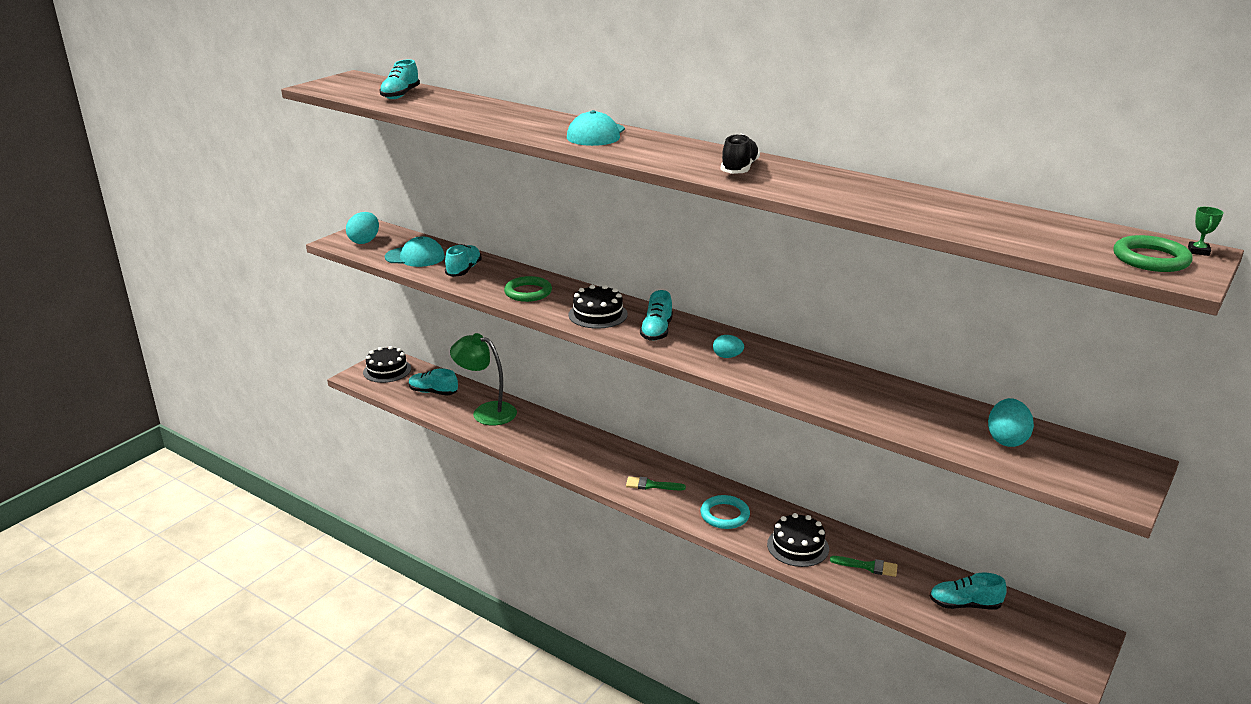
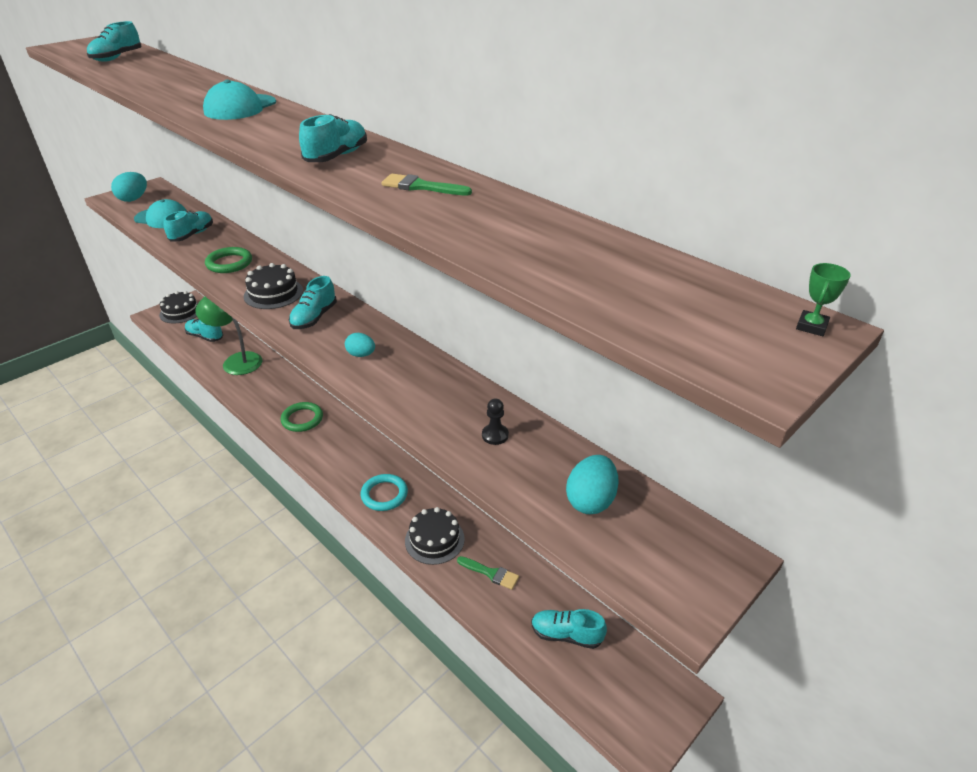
camera: 10 degrees right, 10 degrees up
green brush [626,477,686,490] -> green brush moved to [381,174,472,195]
black shoe [721,134,760,174] -> turquoise shoe [299,114,367,162]
green ring [1113,235,1193,272] -> green ring moved to [281,402,323,432]
none -> black pawn [482,398,509,445]

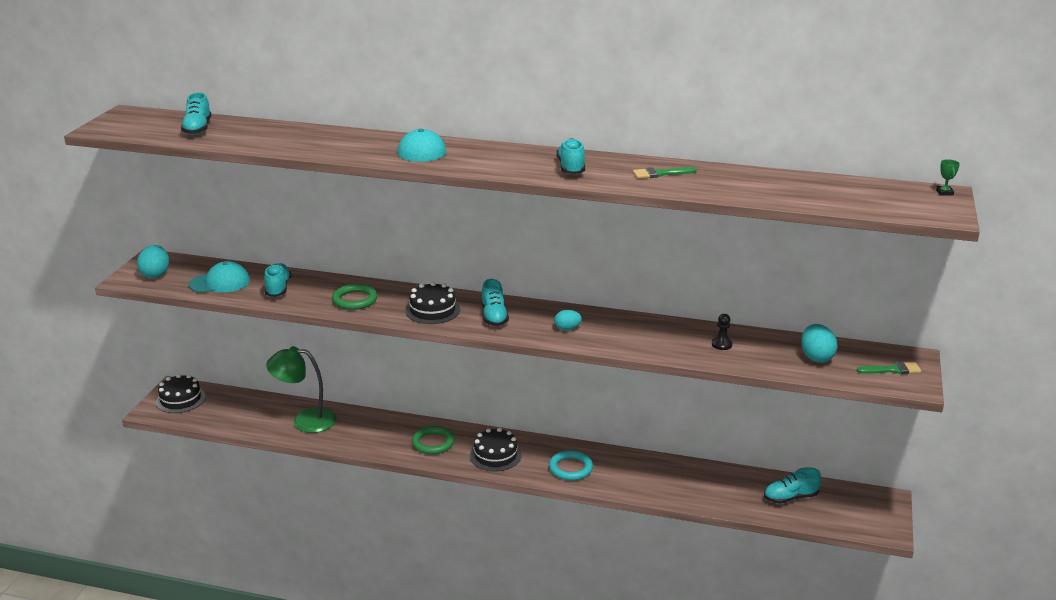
camera: 30 degrees left, 10 degrees down
turquoise shoe [185,319,223,342] -> none
black cake [405,507,465,565] -> black cake moved to [470,428,522,471]
green brush [457,556,519,590] -> green brush moved to [857,362,921,374]

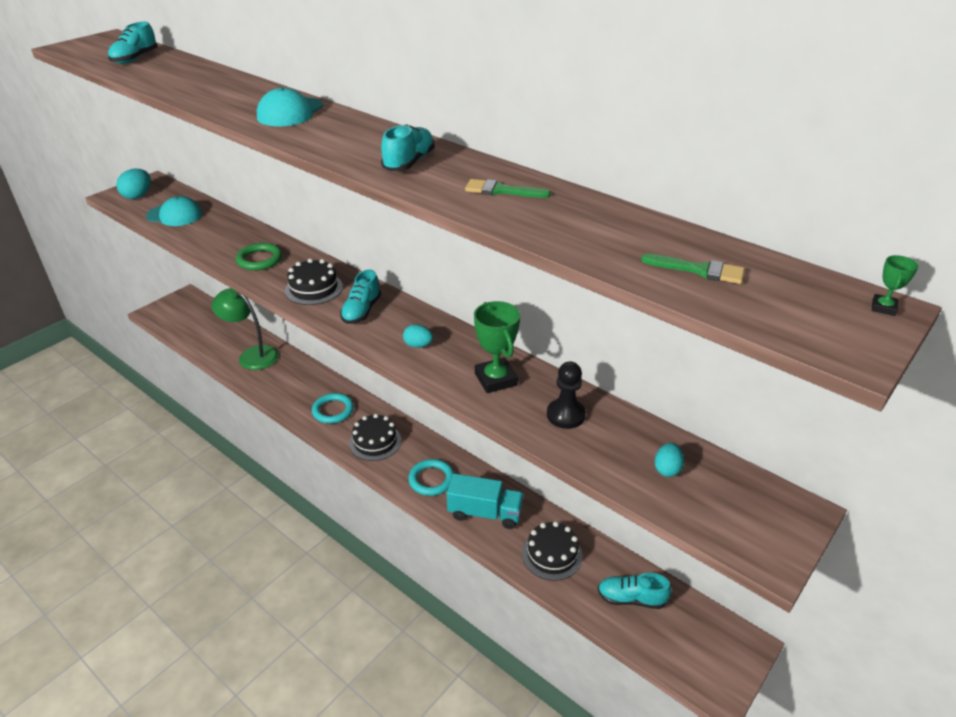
camera: 25 degrees right, 10 degrees up
black cake [156,374,206,413] -> black cake moved to [522,521,583,581]
turquoise shoe [264,263,291,297] -> none
green ring [412,426,455,455] -> turquoise ring [312,393,354,424]
black pawn [712,314,732,350] -> black pawn [547,362,586,429], size x1.54
turquoise egg [801,324,838,363] -> turquoise egg [655,443,684,477], size x0.63
green brush [857,362,921,374] -> green brush moved to [641,254,745,284]
none -> turquoise truck [447,473,524,529]
none -> green trophy [474,301,520,393]

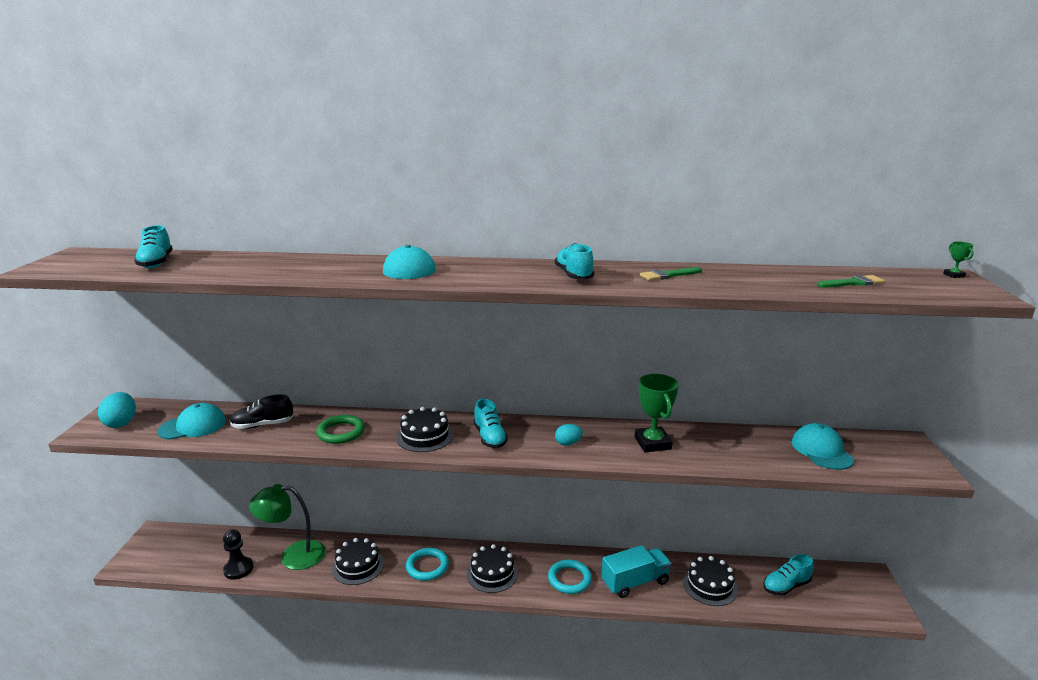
camera: 35 degrees left, 15 degrees down
green trophy [474,301,520,393] -> green trophy turned 45 degrees clockwise [635,374,679,452]
black pawn [547,362,586,429] -> black pawn moved to [223,529,254,580]
turquoise egg [655,443,684,477] -> turquoise cap [792,423,854,470]
none -> black shoe [230,394,293,429]
none -> black cake [332,538,384,585]

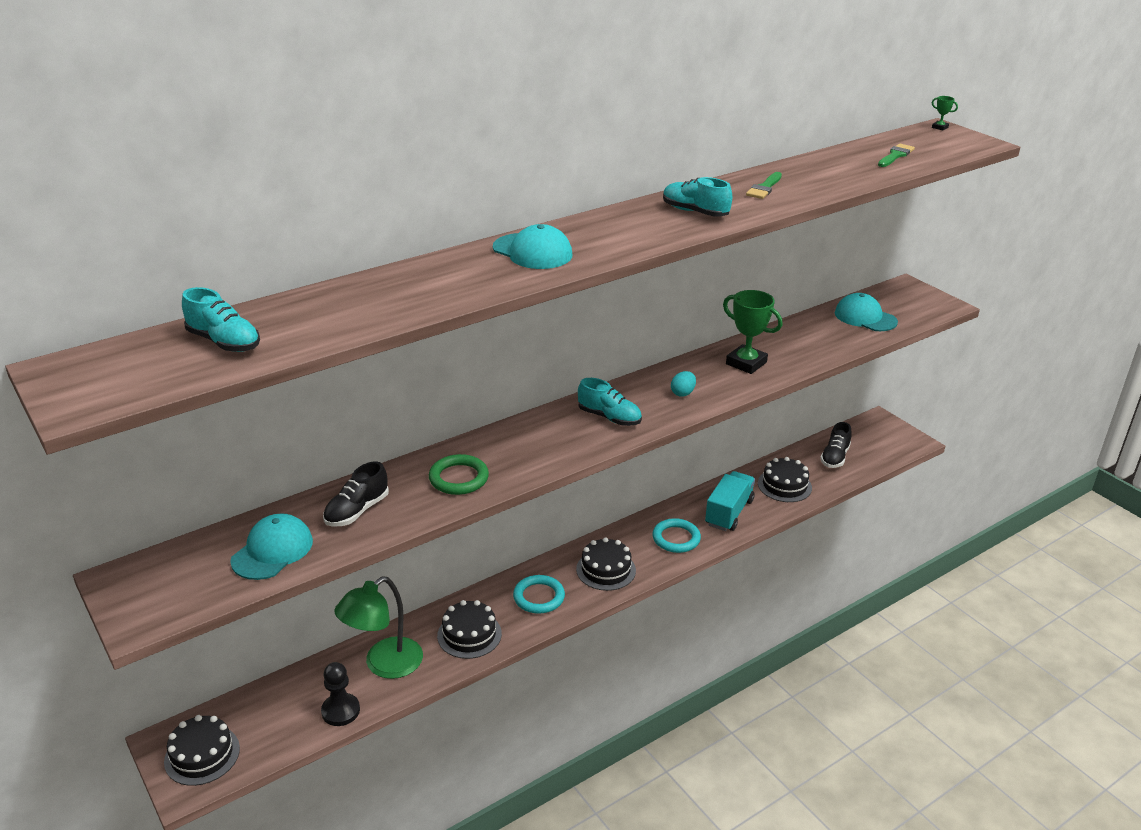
camera: 40 degrees left, 10 degrees up
turquoise egg [98,392,136,428] -> none
black cake [396,407,453,452] -> black cake moved to [164,715,240,786]
turquoise shoe [763,554,814,596] -> black shoe [820,422,852,468]

